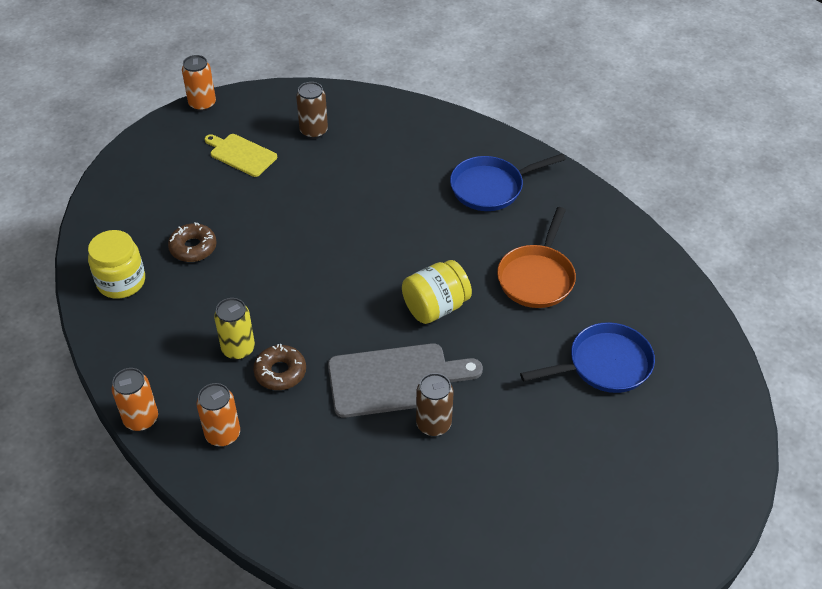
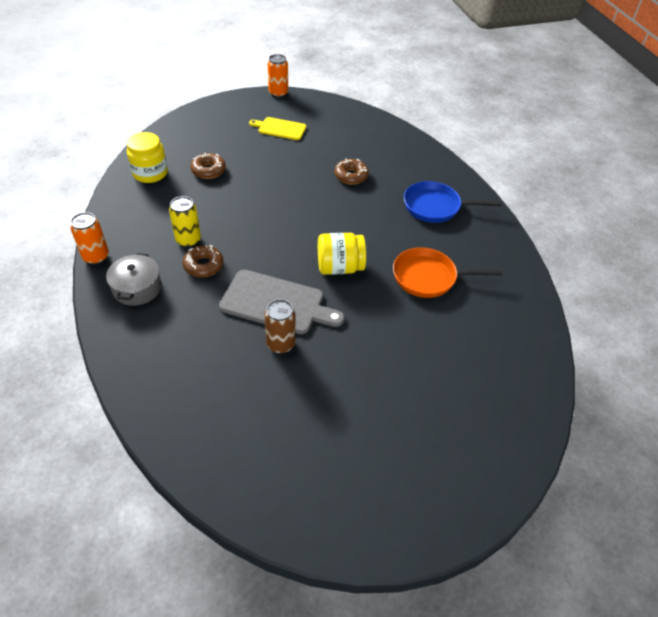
camera: 25 degrees right, 0 degrees up
orange can [196,383,240,447] -> grey pot [106,253,161,306]
yellow cutting board [204,134,277,177] -> yellow cutting board turned 45 degrees counterclockwise [249,117,307,140]
brown can [296,82,328,139] -> none
orange pan [497,207,576,308] -> orange pan turned 45 degrees clockwise [393,247,503,298]
blue pan [520,322,655,393] -> none
none -> brown donut [334,159,369,185]

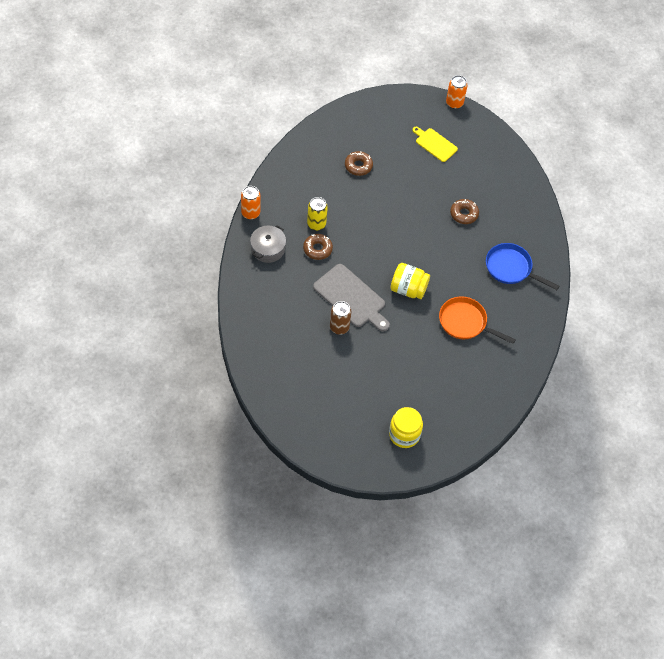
camera: 25 degrees right, 10 degrees up
yellow jar [127,132,168,183] -> yellow jar moved to [389,407,423,448]

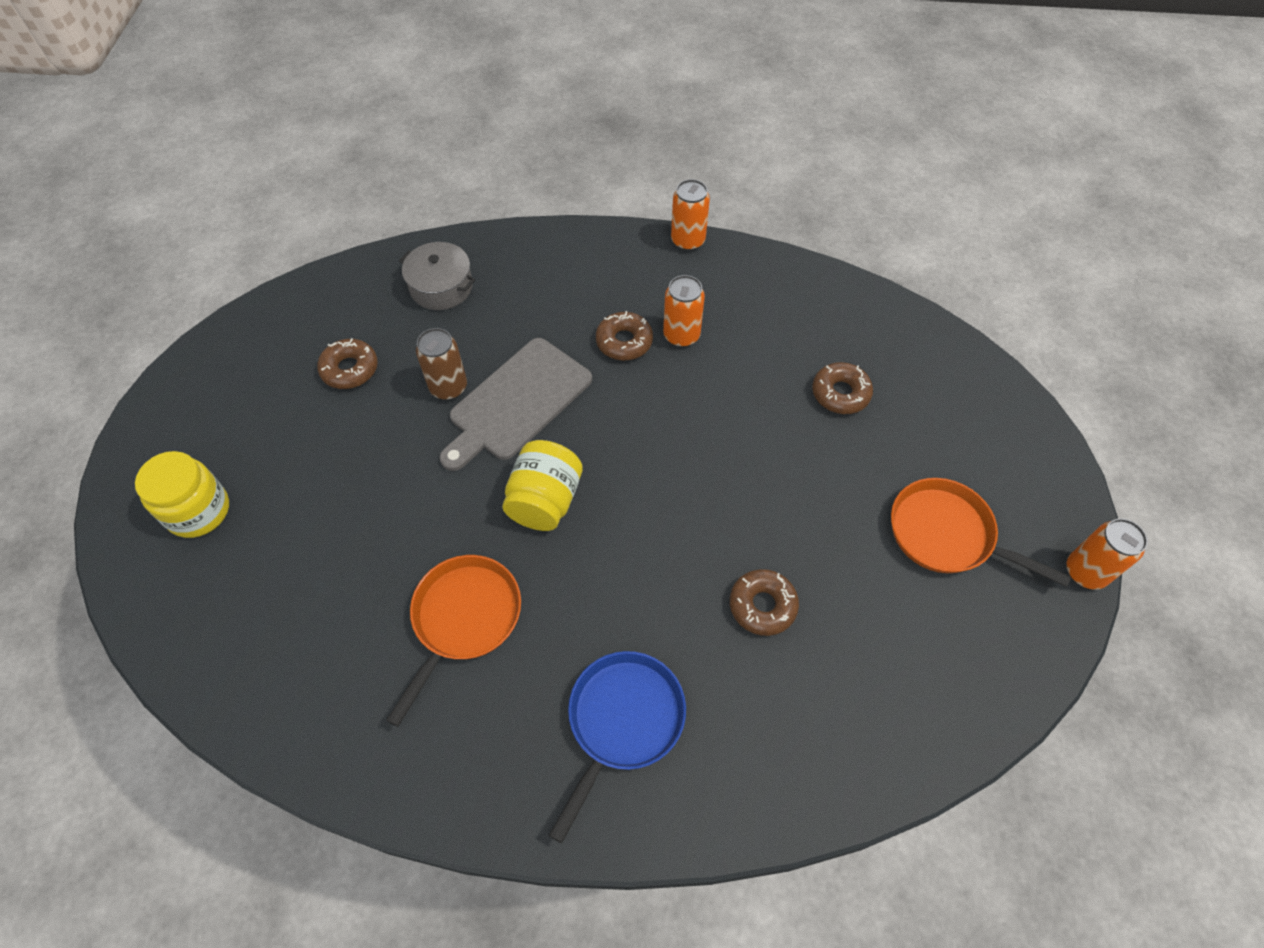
camera: 90 degrees right, 0 degrees up
grey pot [250,225,286,263] -> grey pot moved to [399,242,475,310]
yellow can [307,197,328,231] -> orange can [663,275,705,347]
yellow cutting board [412,127,458,162] -> orange pan [891,478,1071,587]
none -> brown donut [317,338,378,389]

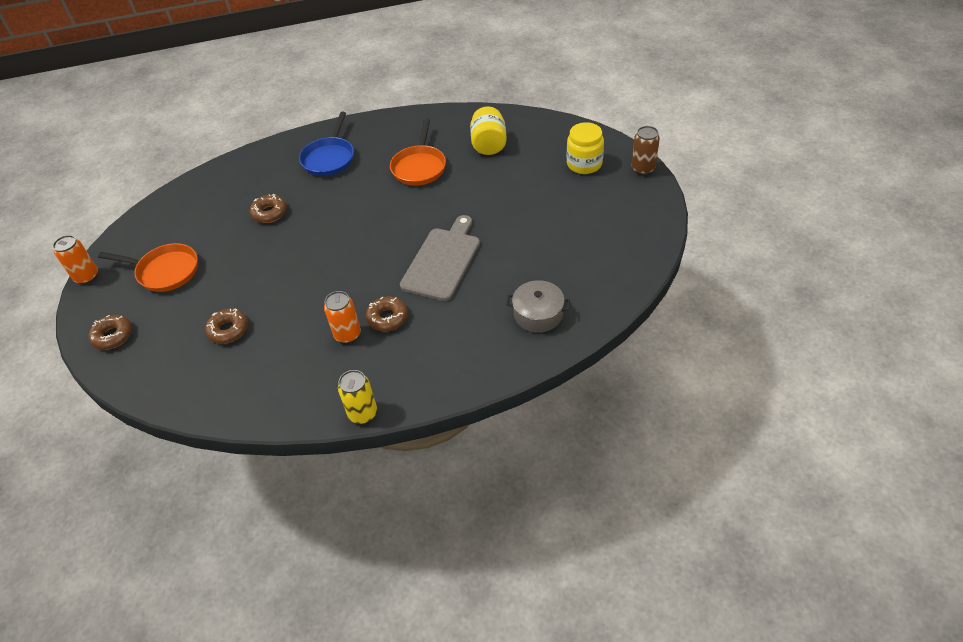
camera: 165 degrees right, 10 degrees down
brown donut [317,338,378,389] -> brown donut moved to [88,315,132,350]
brown can [416,328,467,400] -> brown can moved to [632,126,660,175]
yellow jar [502,440,583,531] -> yellow jar moved to [470,106,507,155]
orange can [671,179,710,251] -> yellow can [338,370,377,424]

